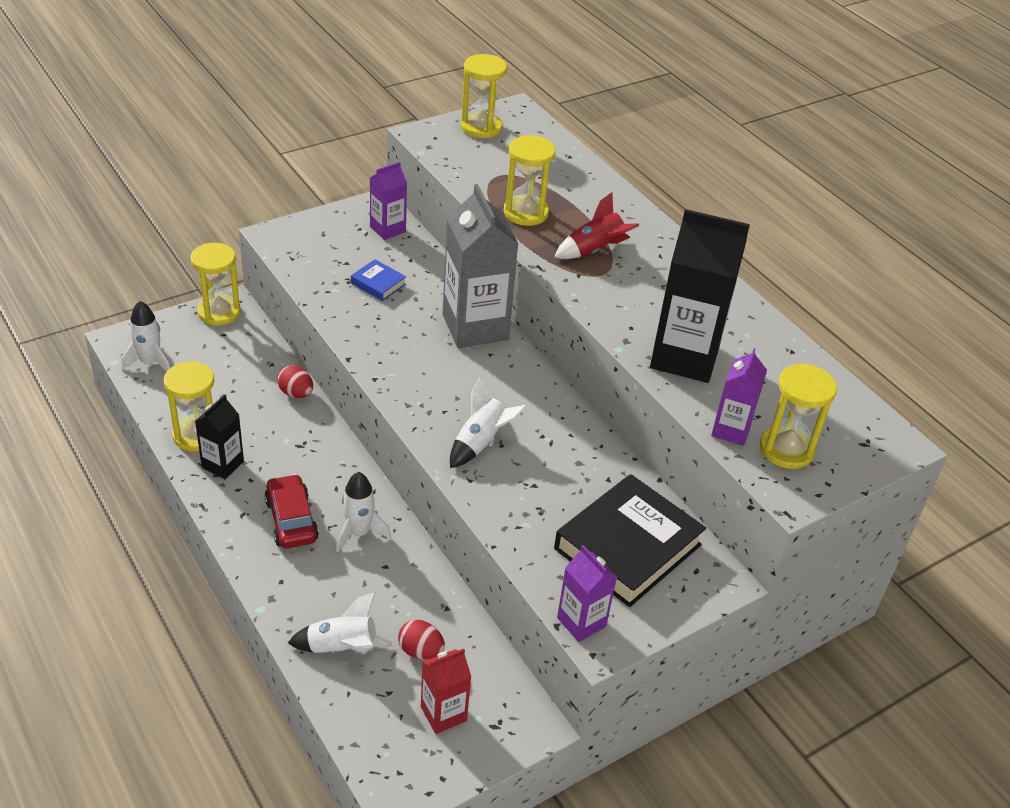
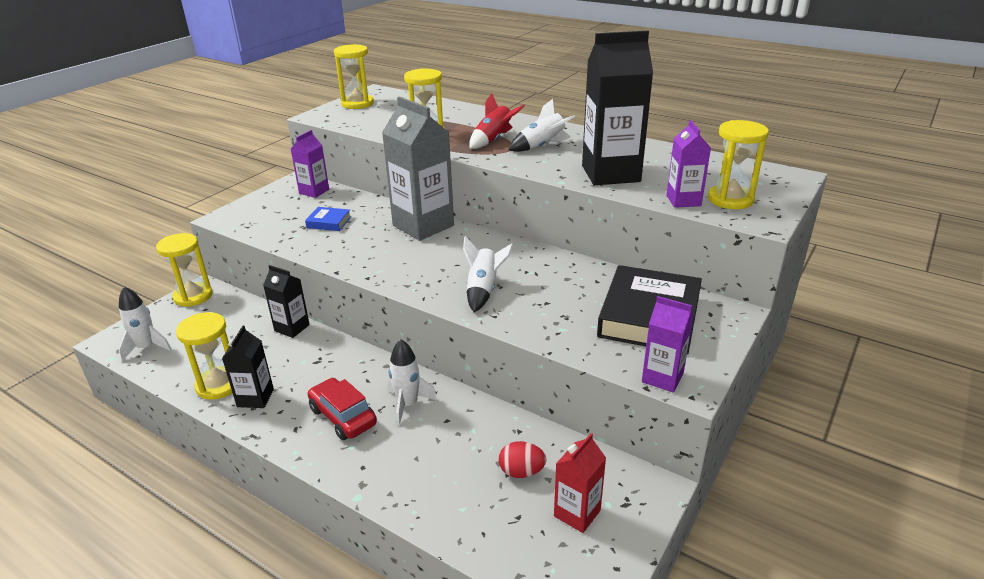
camera: 20 degrees left, 10 degrees down
red egg [277,365,313,398] -> black carton [263,265,310,338]
white rocket [288,592,392,654] -> white rocket moved to [509,99,575,152]

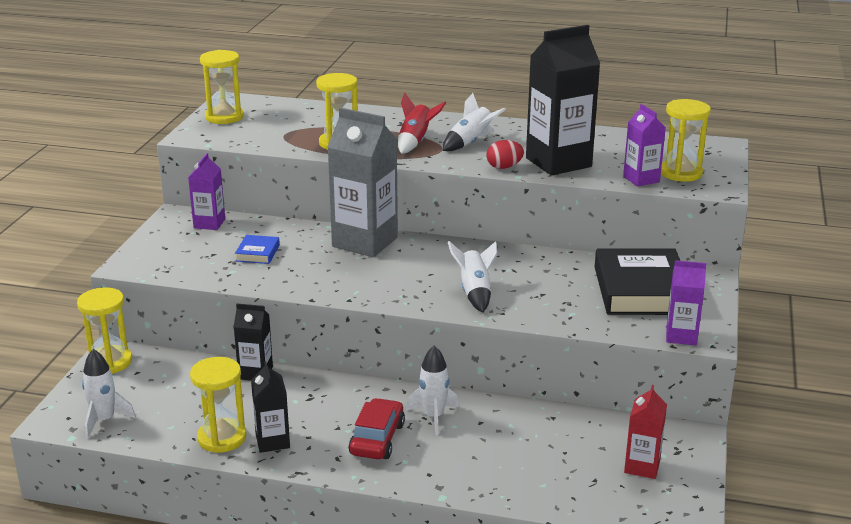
camera: 20 degrees left, 5 degrees down
blue book [305,207,351,231] -> blue book turned 75 degrees counterclockwise [235,235,280,264]
red car [308,378,377,440] -> red car turned 75 degrees clockwise [349,398,405,459]
red egg [499,441,546,478] -> red egg moved to [486,140,524,169]

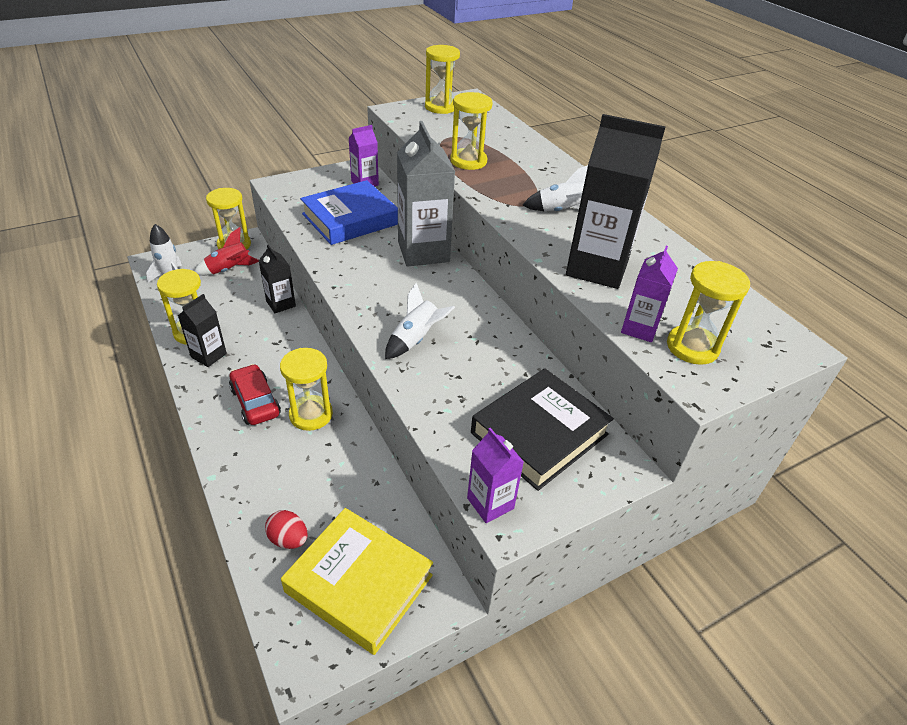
camera: 45 degrees right, 15 degrees up
blue book [235,235,280,264] -> blue book [300,180,398,245], size x2.24
red car [349,398,405,459] -> red car turned 90 degrees counterclockwise [229,364,281,425]
red rocket [398,93,446,154] -> red rocket moved to [194,227,259,276]
white rocket [406,346,459,435] -> yellow hourglass [280,348,333,431]
red egg [486,140,524,169] -> red egg moved to [265,510,308,549]
red carton [624,385,667,479] -> yellow book [281,508,433,655]

